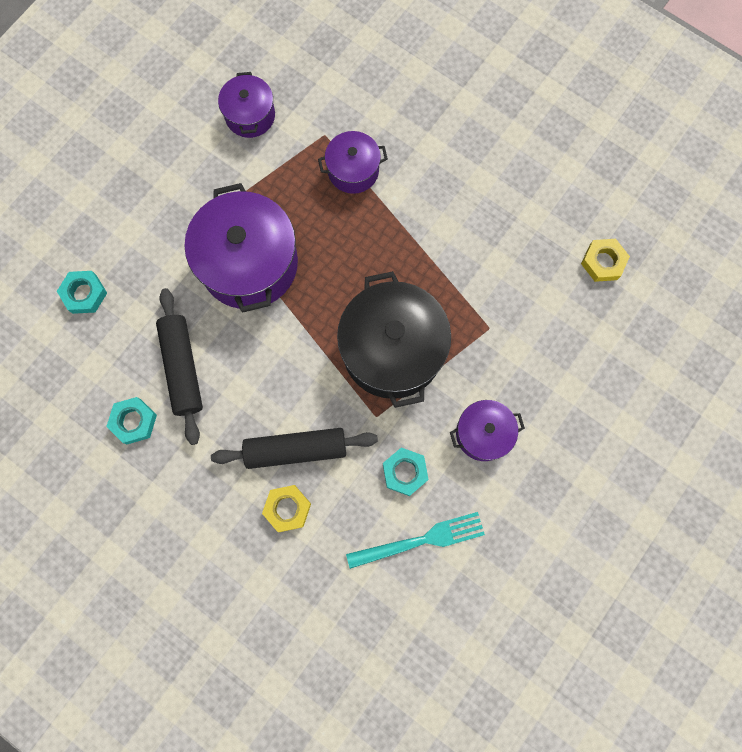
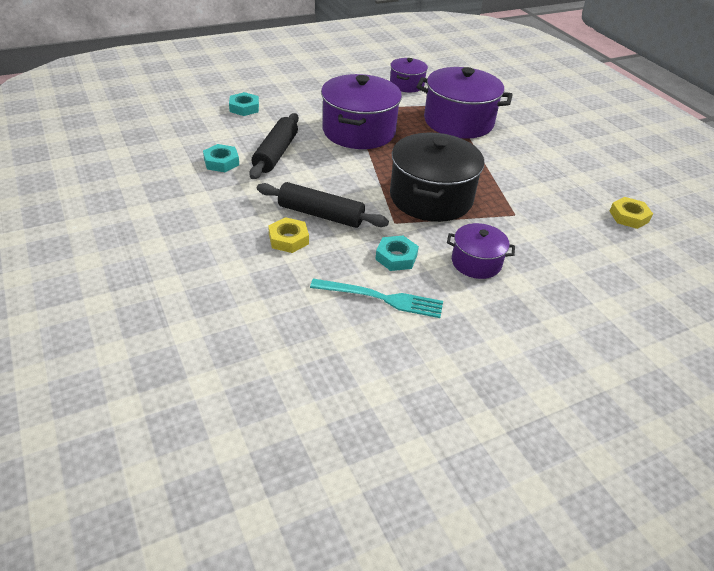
camera: 25 degrees right, 35 degrees down
purple pot [318,131,388,194] -> purple pot [416,67,512,139], size x1.86

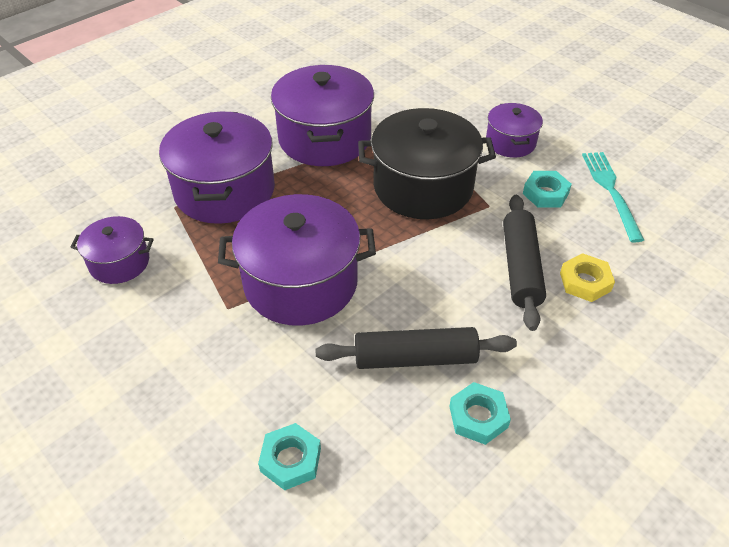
camera: 105 degrees left, 5 degrees up
yellow nut [609,197,653,229] -> none
none -> purple pot [271,65,374,166]

